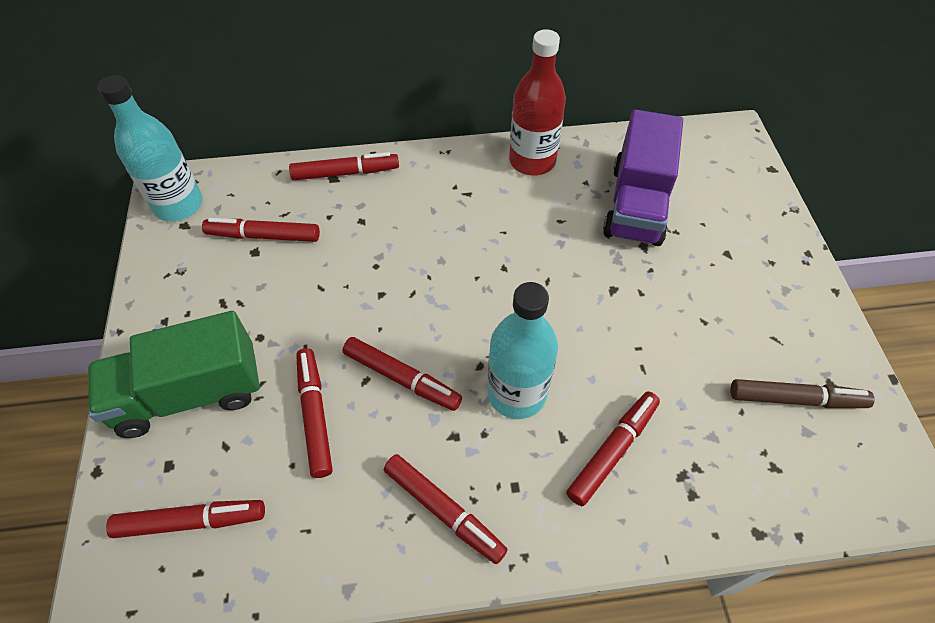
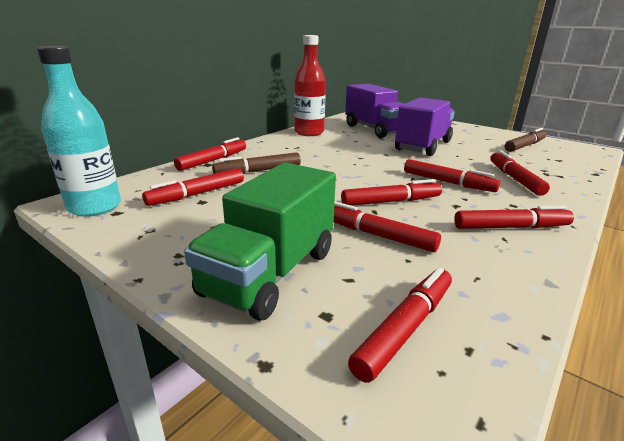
camera: 45 degrees left, 30 degrees down
turquoise bottle [488,282,558,419] -> red marker [404,159,500,192]
none -> brown marker [212,152,301,174]
none -> purple truck [395,97,455,156]

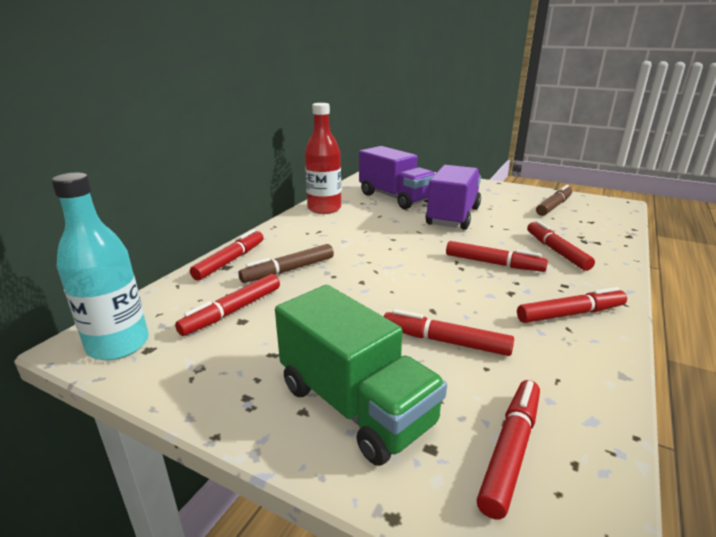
camera: 10 degrees left, 0 degrees up
green truck [184,162,336,321] -> green truck turned 60 degrees counterclockwise [275,285,447,466]
red marker [341,179,442,206] -> none

